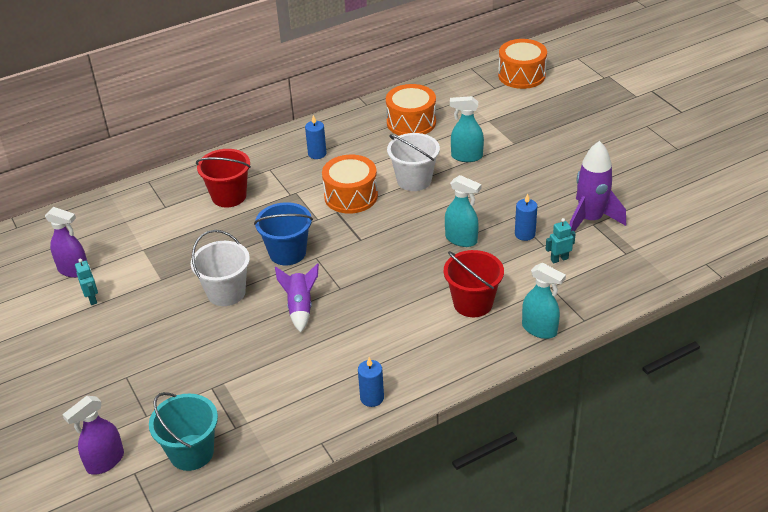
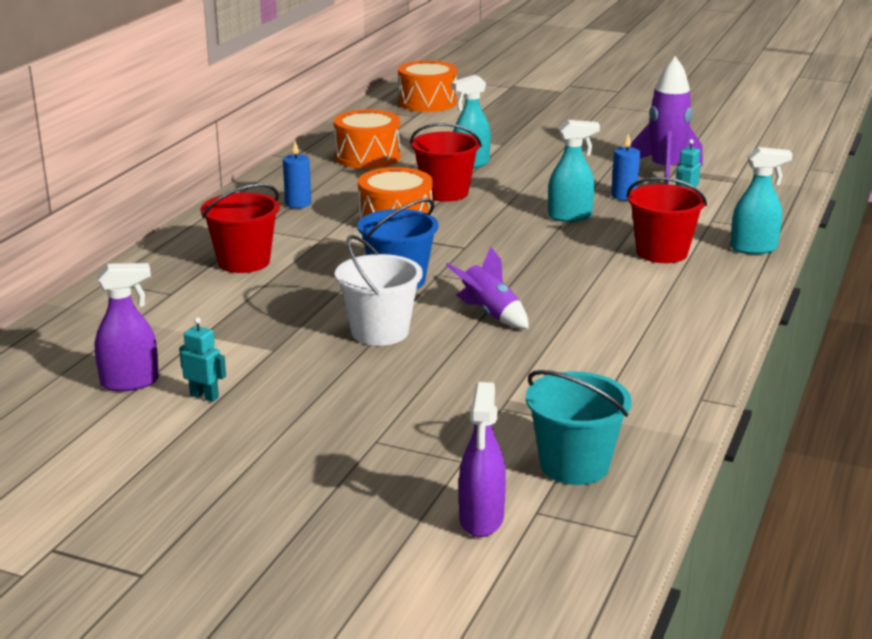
camera: 40 degrees left, 15 degrees down
blue candle [358,357,384,407] -> none
white bucket [387,133,440,191] -> red bucket [410,123,482,202]

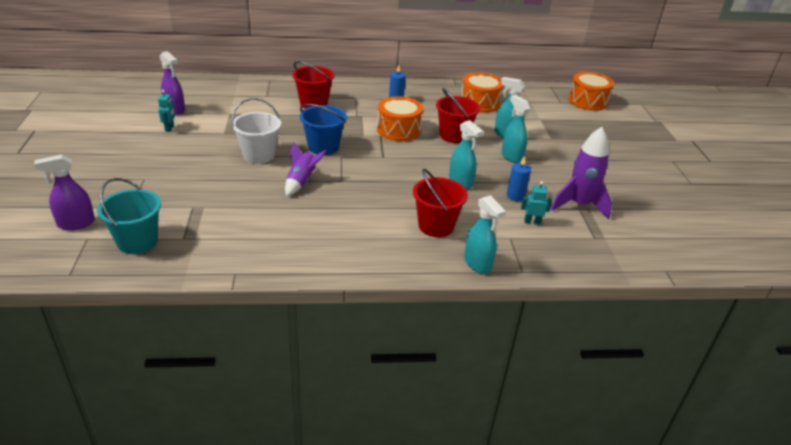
camera: 60 degrees right, 10 degrees up
none -> turquoise spray bottle [501,95,530,163]

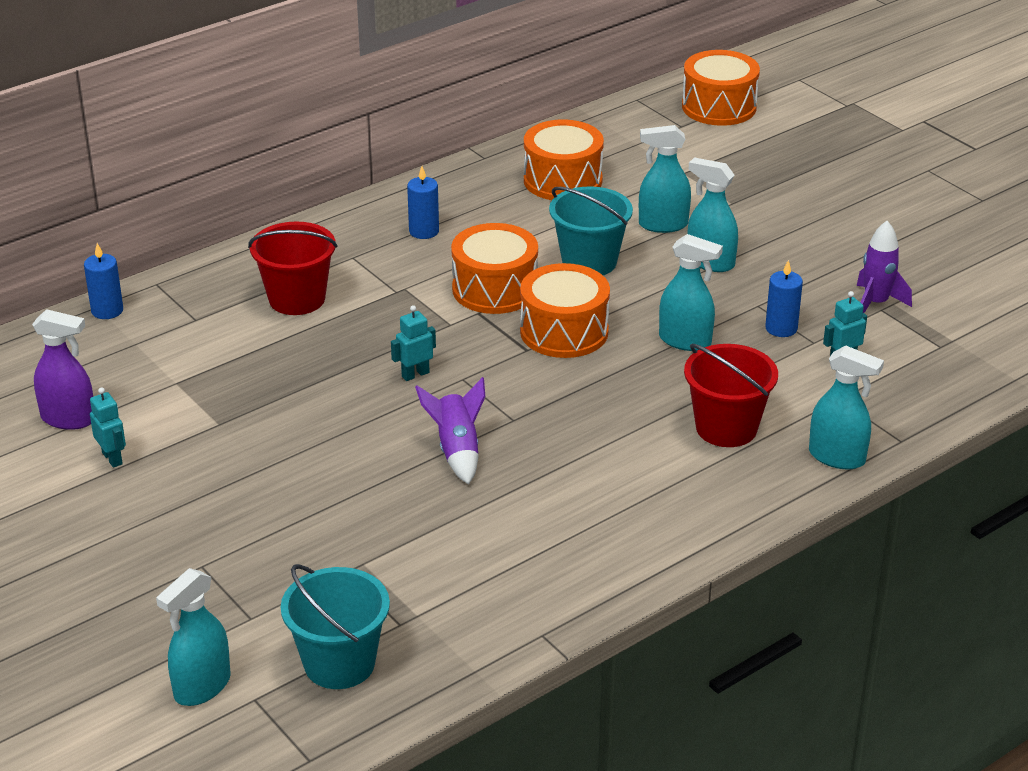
camera: 30 degrees left, 0 degrees up
purple spray bottle [34,154,95,230] -> turquoise spray bottle [156,568,231,706]
white bucket [231,98,281,164] -> none
blue bucket [300,104,347,155] -> turquoise robot [391,305,436,381]
red bucket [436,88,480,143] -> turquoise bucket [549,186,633,275]
purple rocket [551,127,612,219] -> purple rocket [856,221,912,313], size x0.65
none -> blue candle [84,243,123,319]
none -> orange drum [520,263,610,358]

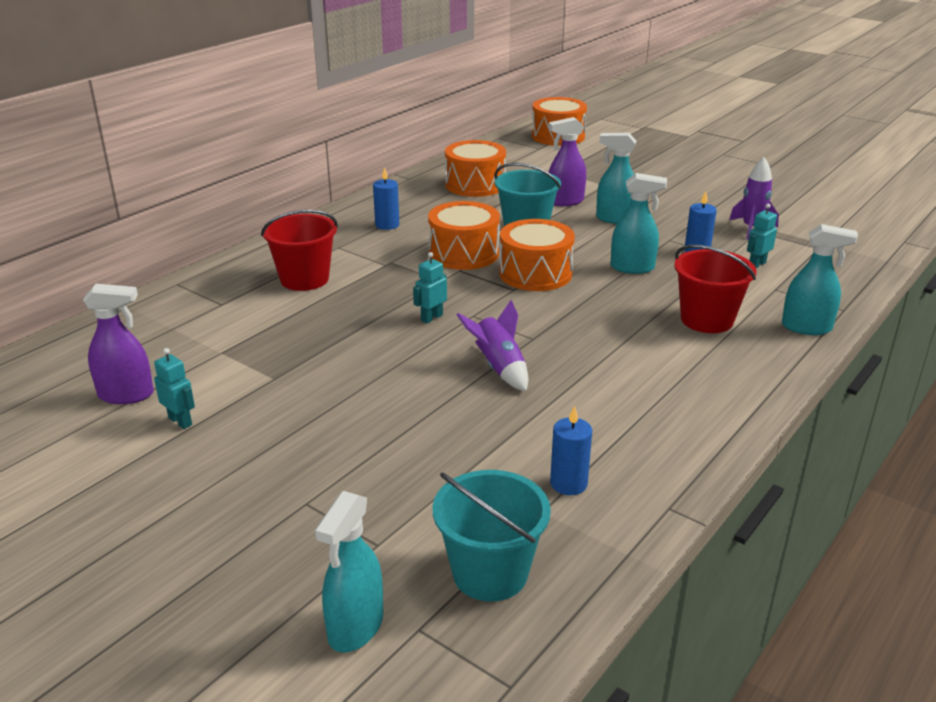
camera: 15 degrees left, 5 degrees down
blue candle [84,243,123,319] -> blue candle moved to [550,406,592,495]
turquoise spray bottle [639,125,691,233] -> purple spray bottle [549,117,586,206]

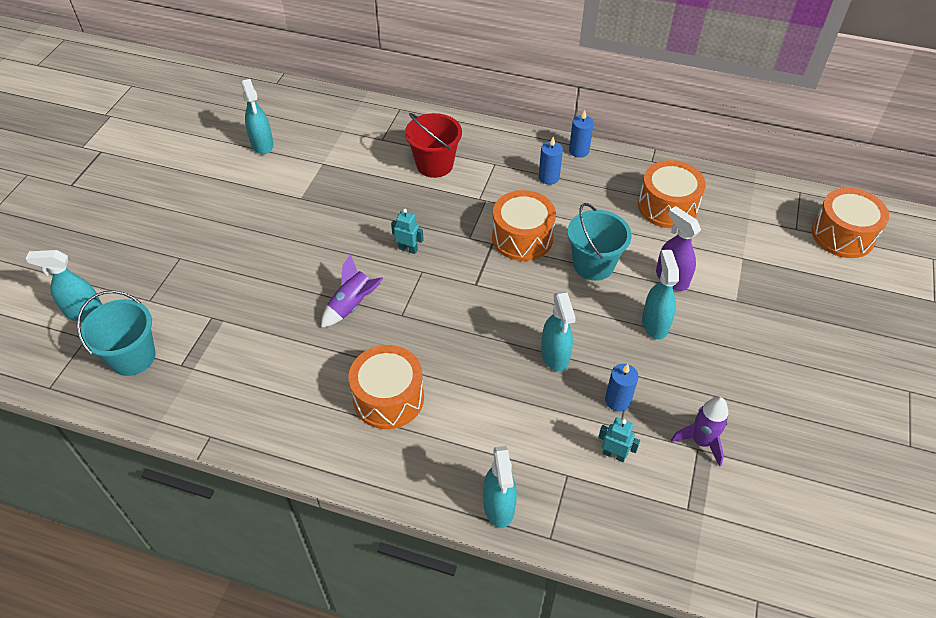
camera: 70 degrees right, 20 degrees up
purple spray bottle [83,284,154,404] -> turquoise spray bottle [242,79,274,154]
turquoise robot [154,348,195,429] -> none
orange drum [499,219,575,291] -> orange drum moved to [349,345,424,429]
blue candle [550,406,592,495] -> blue candle moved to [569,110,594,158]
red bucket [674,245,756,333] -> none

